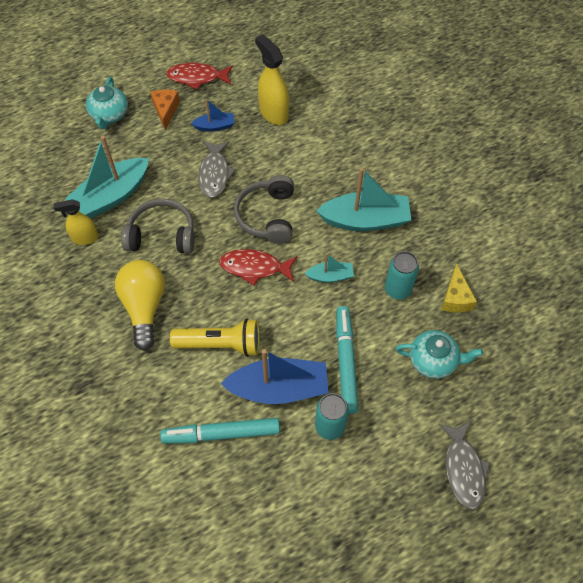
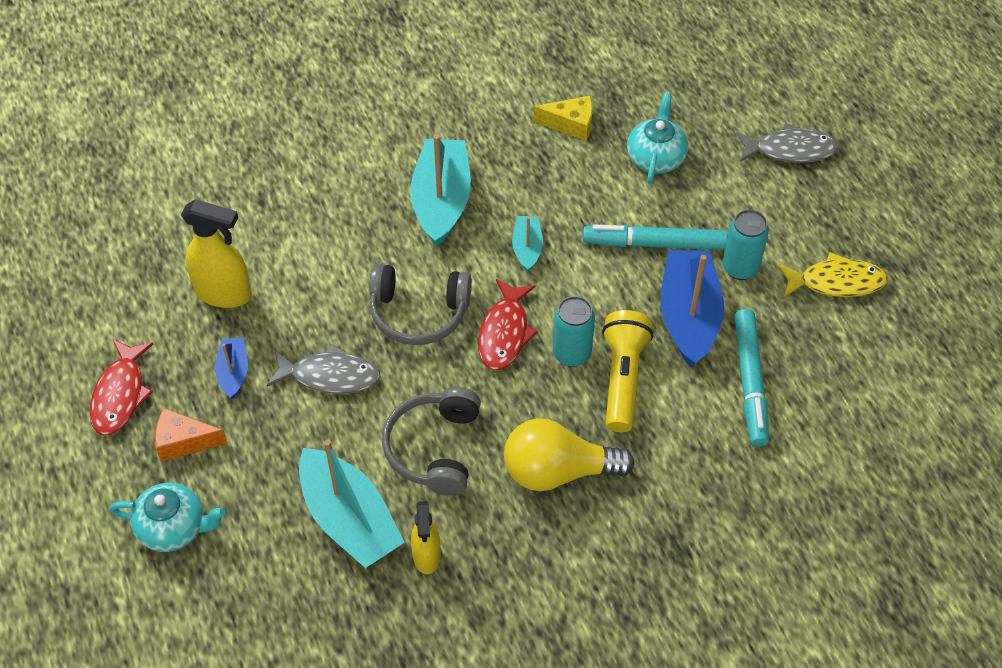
camera: 85 degrees left, 5 degrees down
yellow spray bottle [255,34,289,125] -> yellow spray bottle turned 135 degrees counterclockwise [181,199,252,308]
turquoise can [385,251,419,300] -> turquoise can moved to [553,296,595,367]
none -> yellow fish [778,252,888,297]

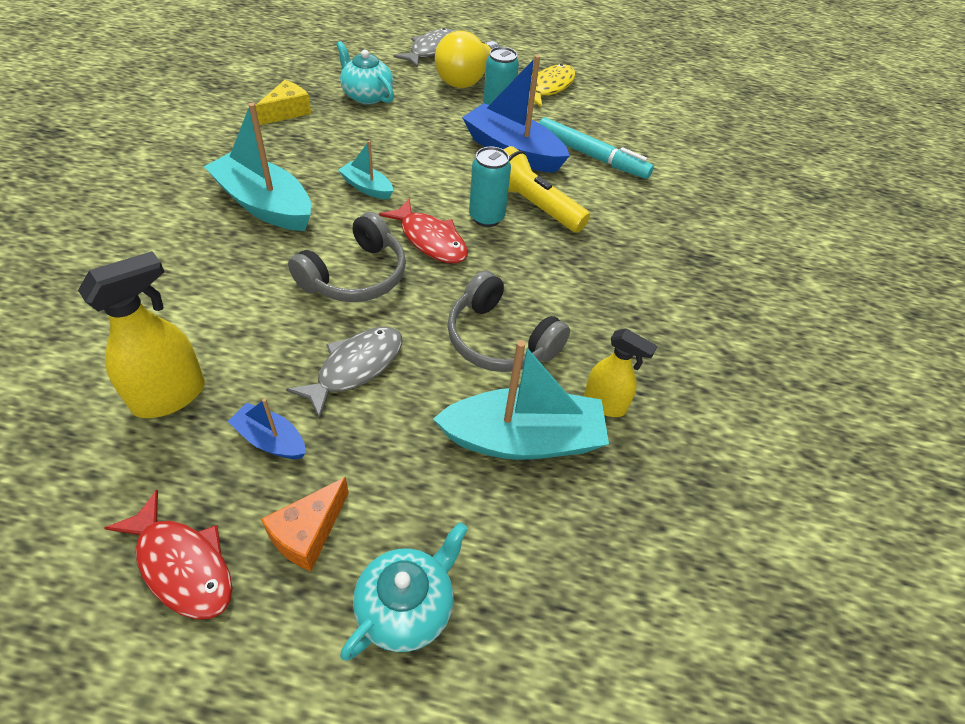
camera: 60 degrees left, 5 degrees down
yellow light bulb [504,418,635,491] -> yellow light bulb moved to [435,31,500,88]
turquoise marker [583,224,728,250] -> none

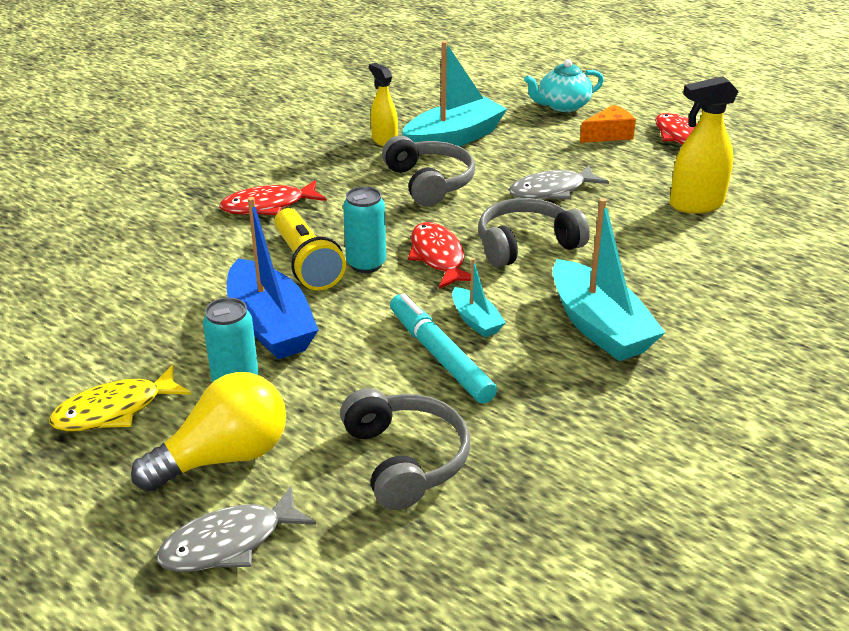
camera: 150 degrees left, 15 degrees down
blue boat [228,398,306,459] -> none
yellow cheese [255,80,311,125] -> none
turquoise teapot [336,41,394,104] -> grey headphones [340,388,470,510]
turquoise boat [433,340,609,460] -> turquoise boat turned 120 degrees clockwise [402,41,507,147]
turquoise marker [539,117,654,179] -> turquoise marker moved to [390,294,497,404]
none -> red fish [219,180,327,215]

